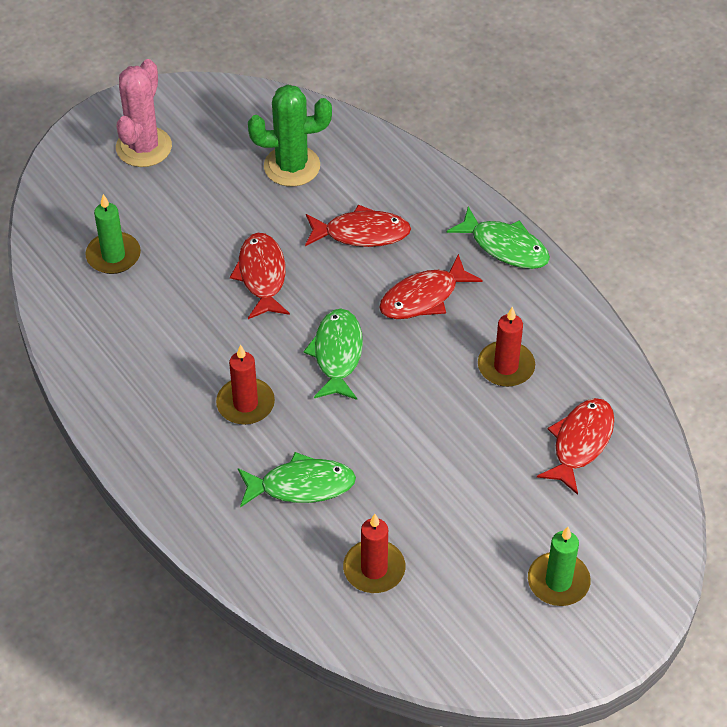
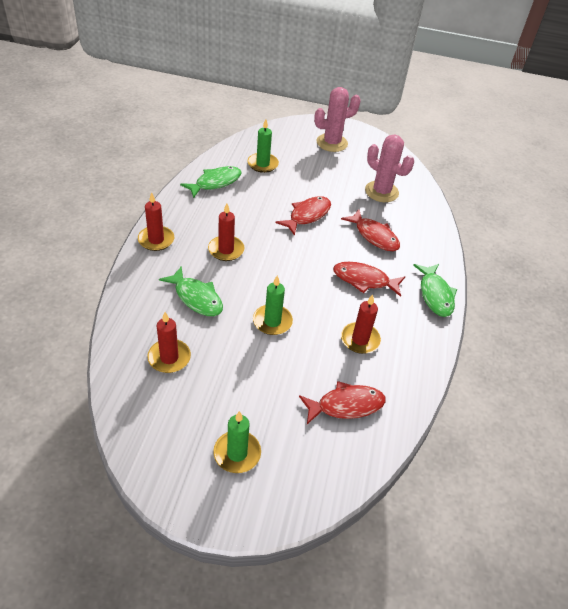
camera: 45 degrees right, 5 degrees down
green cactus [248,85,332,187] -> pink cactus [365,135,414,202]
green fish [304,309,363,400] -> green fish moved to [180,166,242,198]
none -> red candle [138,192,174,251]
none -> green candle [253,275,293,335]

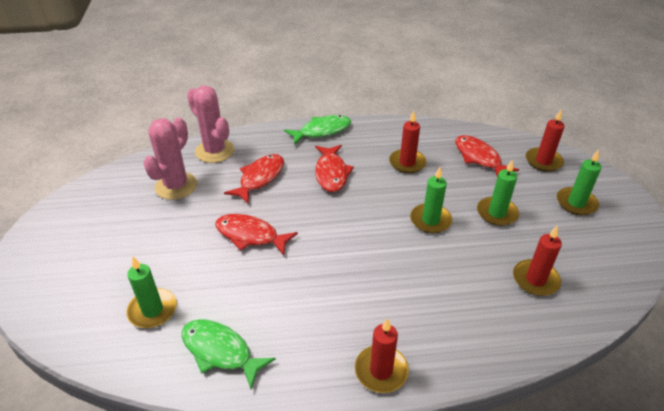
camera: 105 degrees left, 5 degrees down
green fish [159,266,223,316] -> none
red candle [208,204,244,261] -> red candle moved to [525,110,565,172]
pink cactus [314,87,361,152] -> pink cactus moved to [187,85,234,163]
none -> green candle [477,159,519,226]

